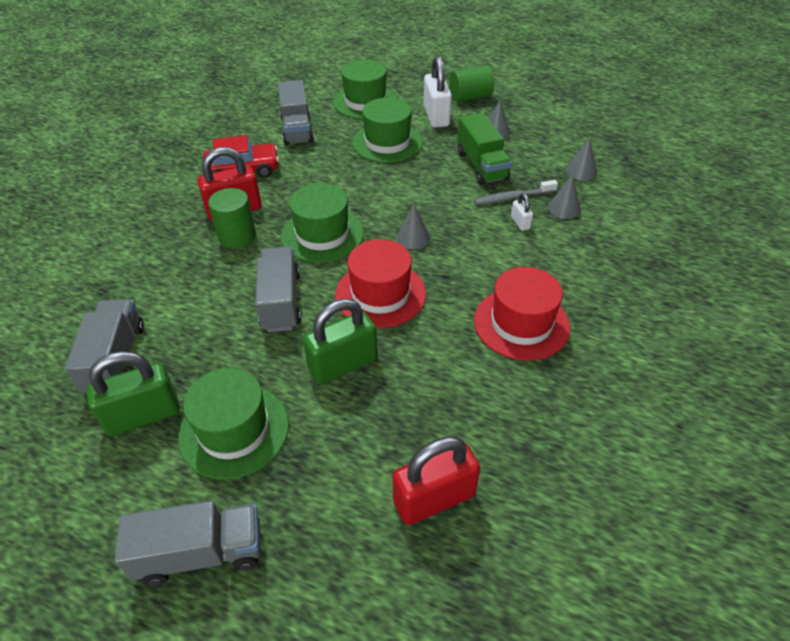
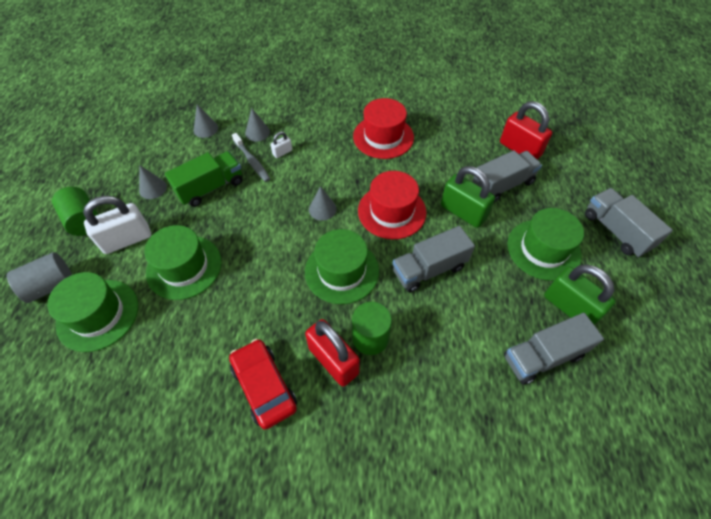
camera: 110 degrees left, 10 degrees up
grey truck [278,80,314,145] -> grey truck moved to [472,150,542,202]
none -> grey cylinder [7,252,72,303]

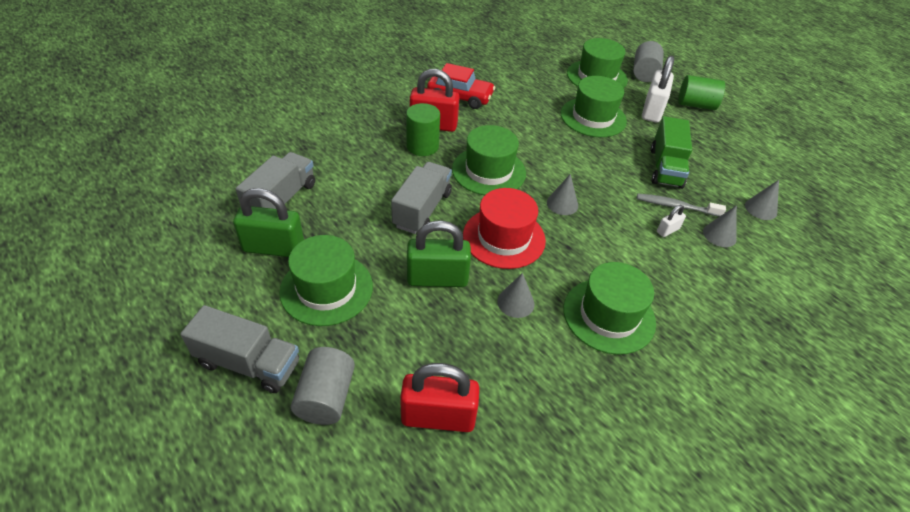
camera: 135 degrees right, 10 degrees down
grey cone [139,165,167,199] -> grey cone moved to [497,273,534,318]
white padlock [270,132,292,158] -> white padlock turned 45 degrees clockwise [657,205,686,237]
red hat [353,98,414,159] -> green hat [563,262,656,355]
grey truck [472,150,542,202] -> none
none -> grey cylinder [291,347,355,425]

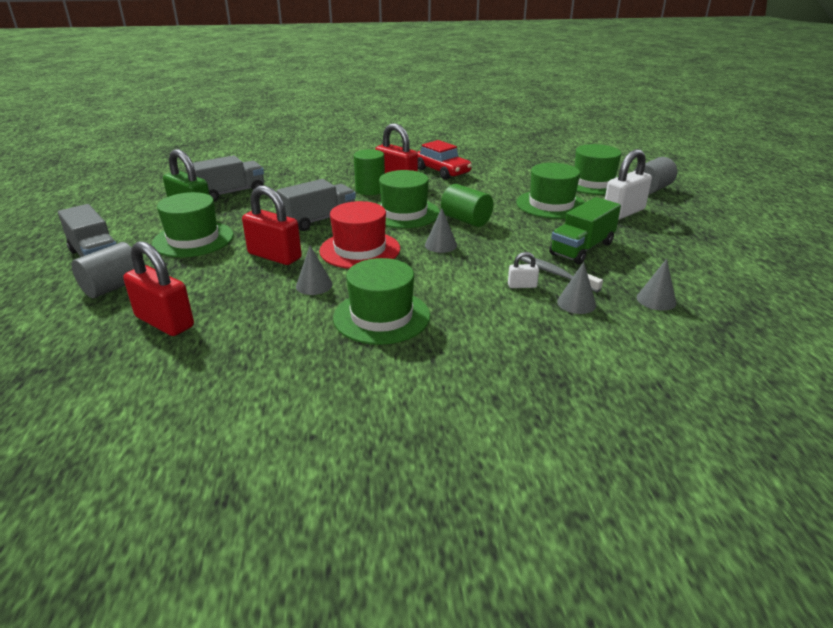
camera: 35 degrees right, 15 degrees down
green padlock [407,220,471,287] -> red padlock [242,186,302,265]
green cylinder [678,75,725,110] -> green cylinder moved to [441,184,493,227]

